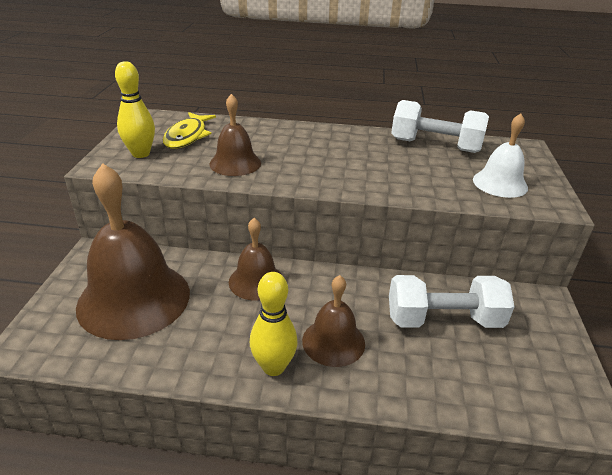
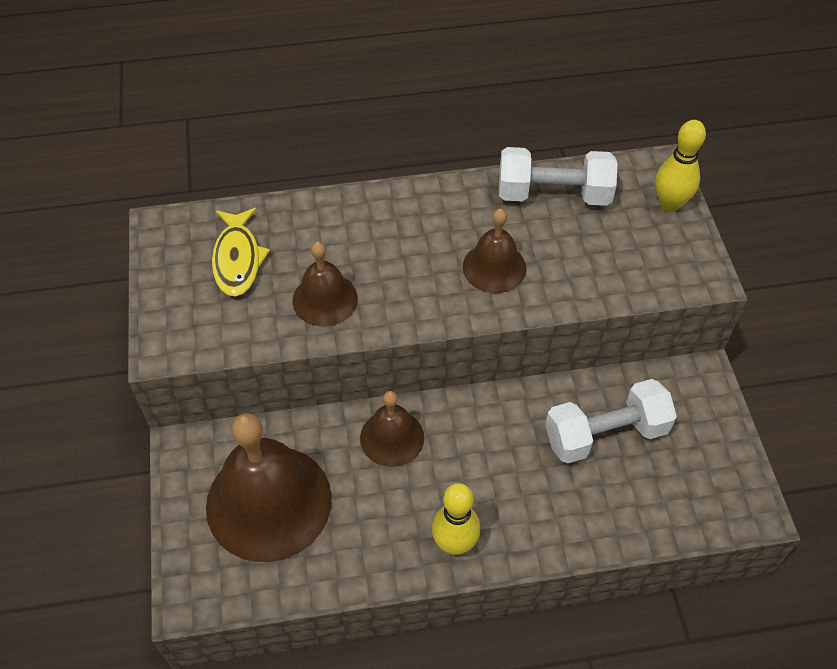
camera: 15 degrees left, 20 degrees up
yellow bowling pin [115,61,155,158] -> yellow bowling pin moved to [655,120,706,212]
brown bell [302,275,365,367] -> brown bell moved to [463,209,526,293]
white bell [473,113,528,198] -> none

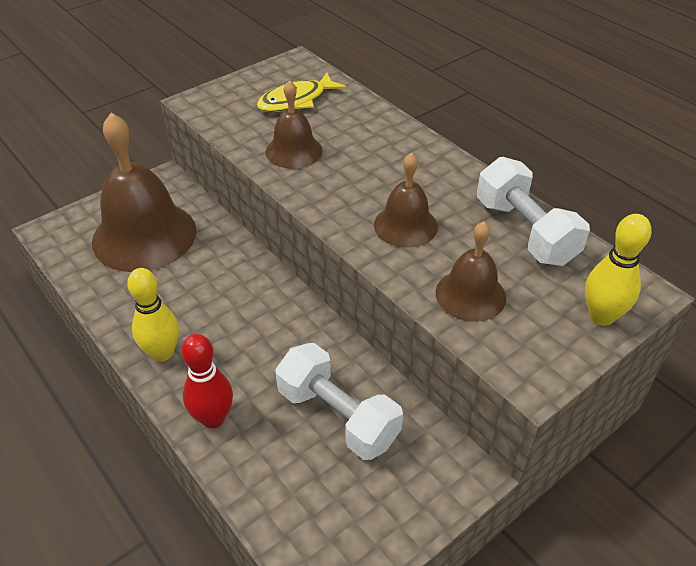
camera: 60 degrees right, 10 degrees down
brown bell [360,391,424,467] -> brown bell moved to [436,221,506,322]
none -> red bowling pin [181,334,233,428]

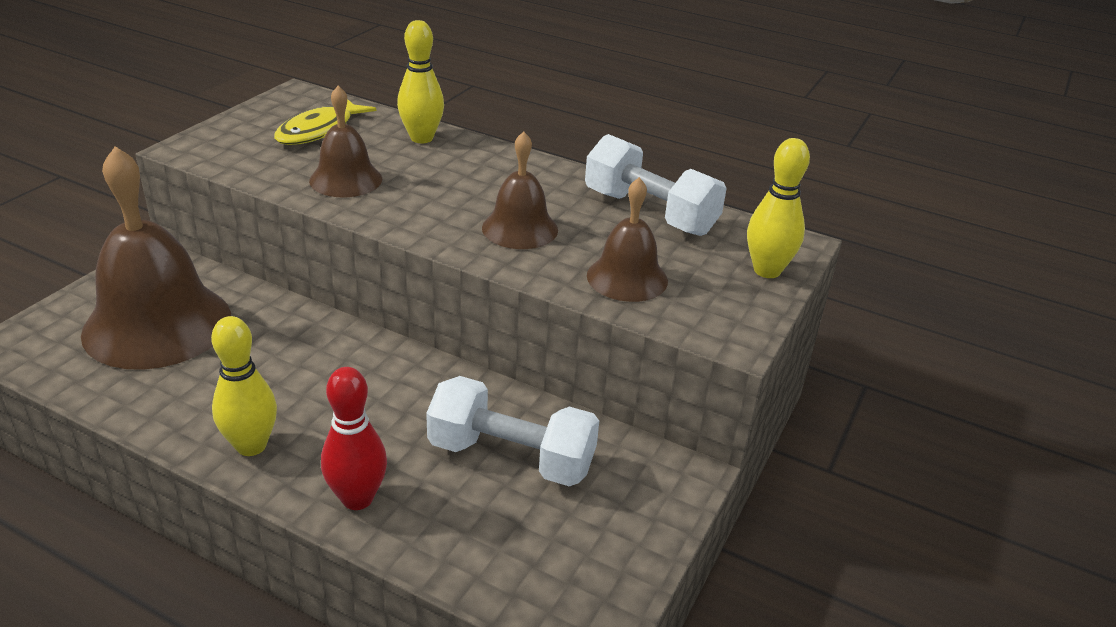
camera: 25 degrees left, 10 degrees down
none -> yellow bowling pin [397,20,444,143]

